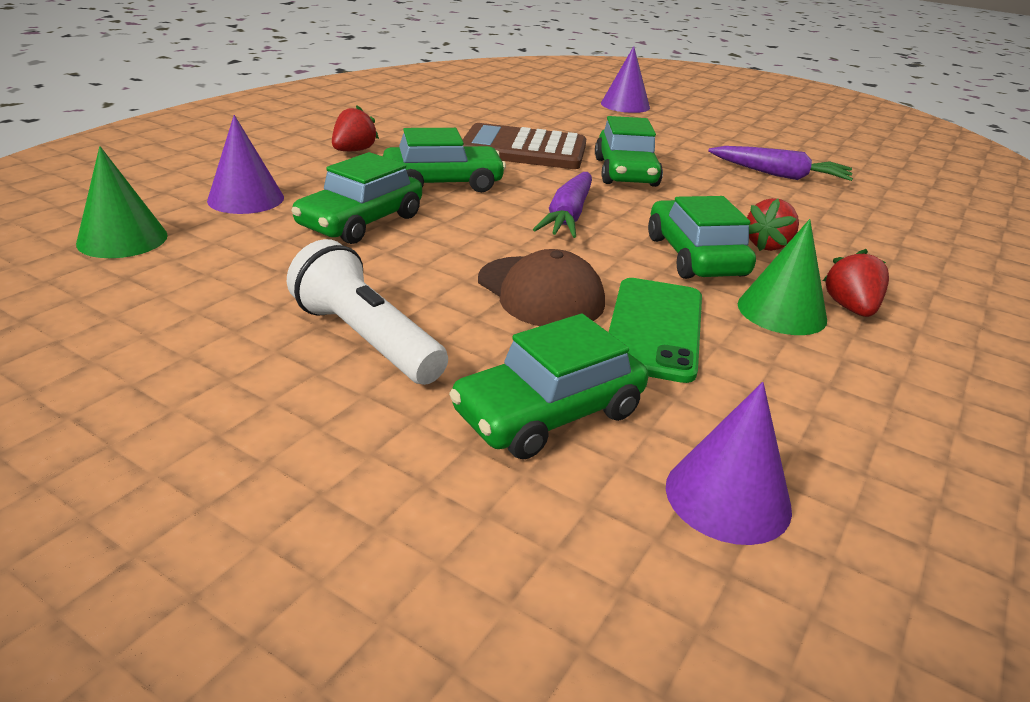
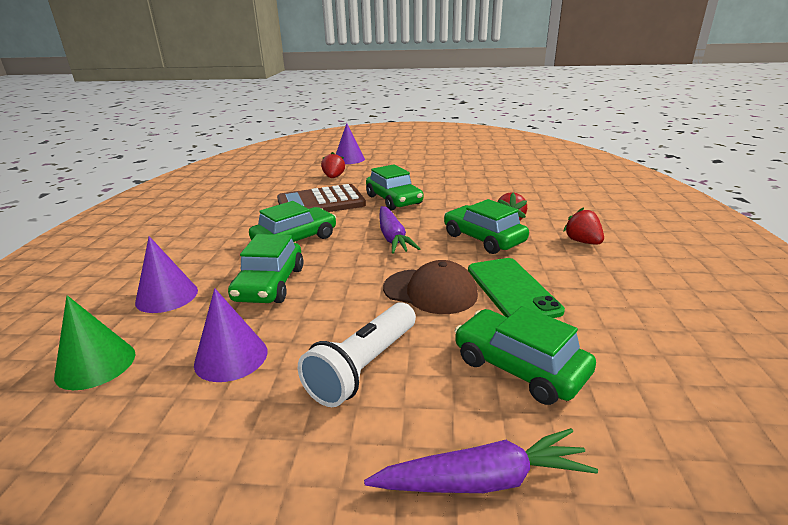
camera: 25 degrees left, 5 degrees down
white flashlight [287,239,448,385] -> white flashlight turned 75 degrees counterclockwise [298,302,416,407]
red strawberry [332,105,379,151] -> red strawberry moved to [321,152,345,178]
green car [449,314,648,460] -> green car turned 105 degrees clockwise [455,306,596,405]
purple cone [666,382,792,545] -> purple cone moved to [194,288,268,382]
purple carrot [708,146,853,181] -> purple carrot moved to [364,428,598,493]
green cone [738,219,827,335] -> none

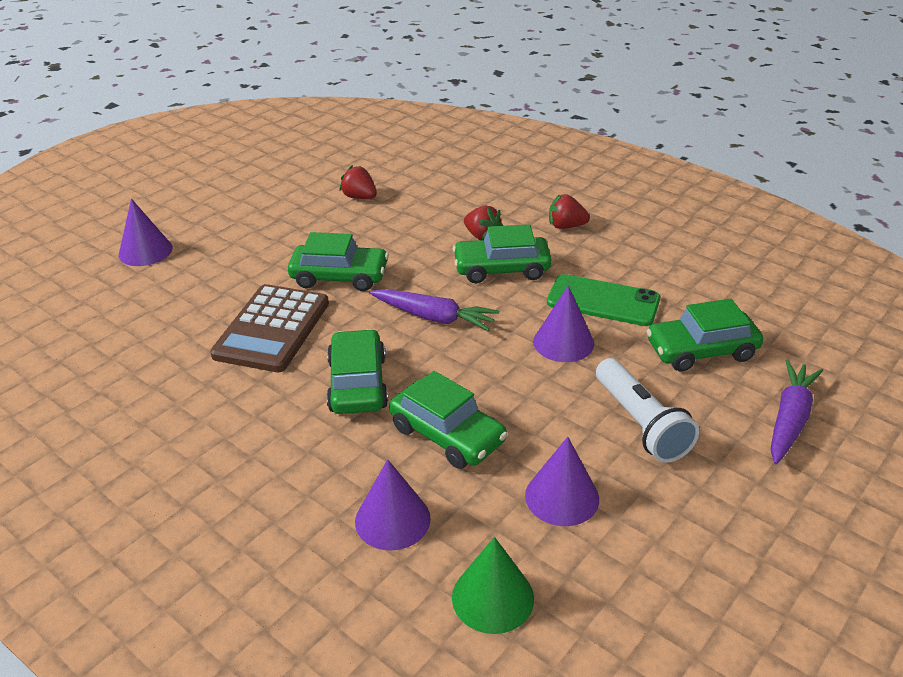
camera: 55 degrees left, 10 degrees up
red strawberry [321,152,345,178] -> red strawberry moved to [339,165,377,199]
brown cap [383,260,478,314] -> purple cone [533,285,594,362]

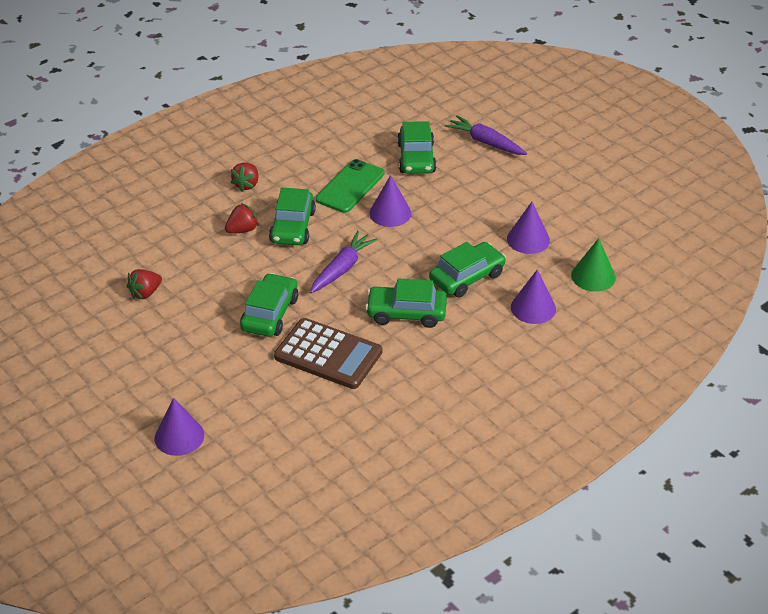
camera: 80 degrees left, 5 degrees up
white flashlight [596,358,699,463] -> none

